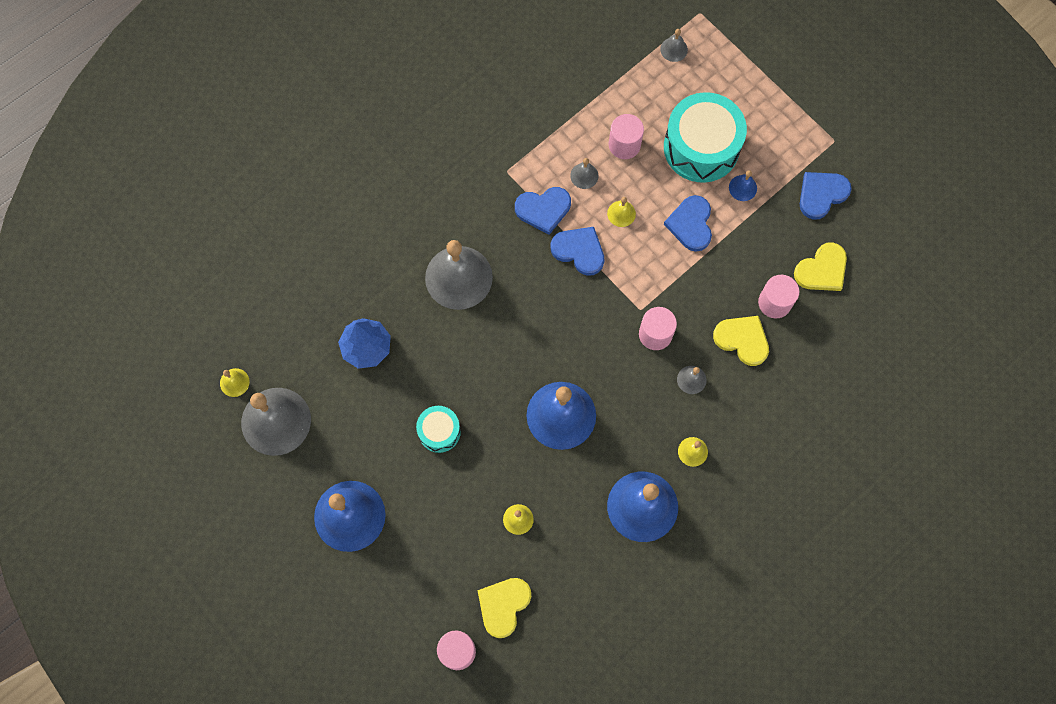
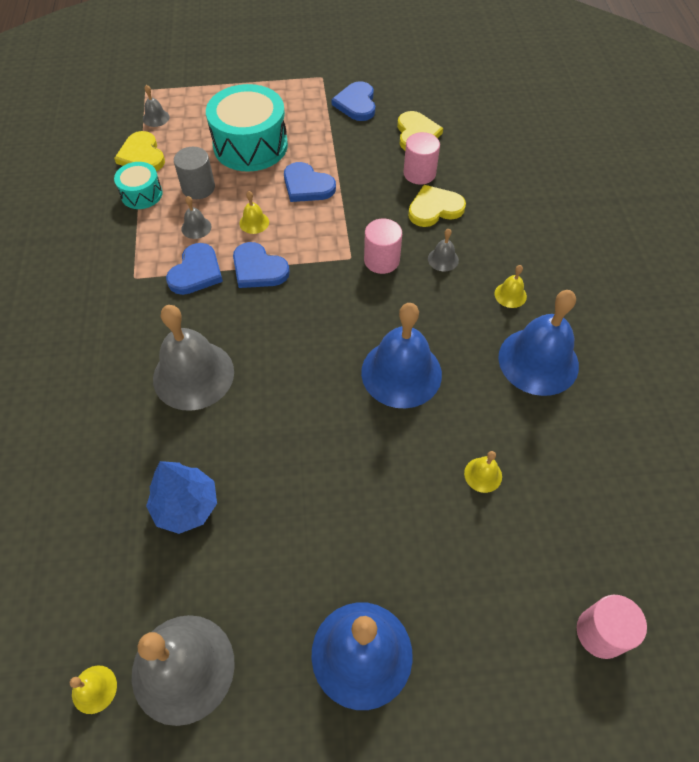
camera: 55 degrees left, 15 degrees down
turquoise drum [416,406,461,453] -> turquoise drum moved to [114,162,162,209]
yellow heart [477,578,531,638] -> yellow heart moved to [114,131,165,171]
blue heart [551,227,604,276] -> blue heart turned 120 degrees counterclockwise [233,242,290,288]
pink cylinder [609,114,644,159] -> grey cylinder [174,147,215,199]
blue bell [729,170,757,201] -> none

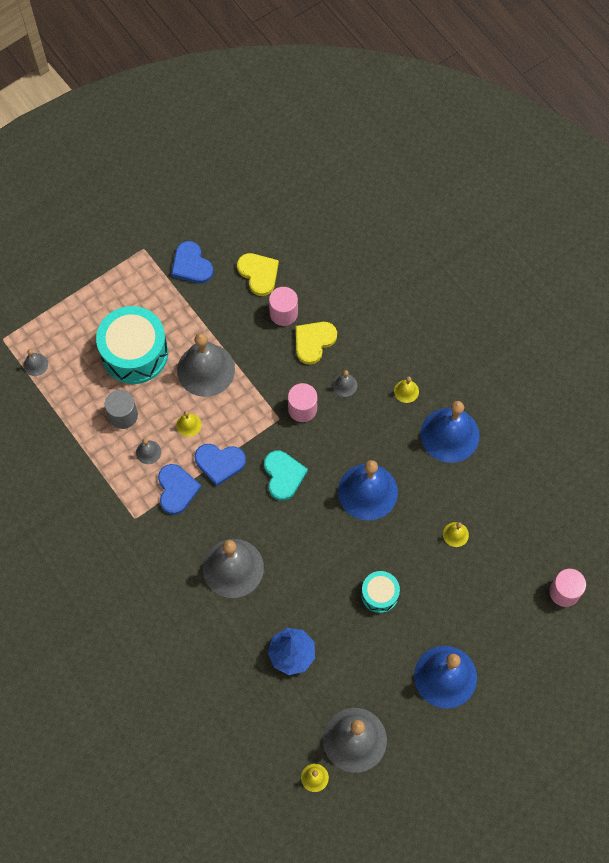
camera: 30 degrees left, 10 degrees up
yellow heart [114,131,165,171] -> none
turquoise drum [114,162,162,209] -> turquoise drum moved to [361,571,400,613]
blue heart [284,162,336,202] -> grey bell [177,333,235,397]
none -> turquoise heart [264,451,308,501]

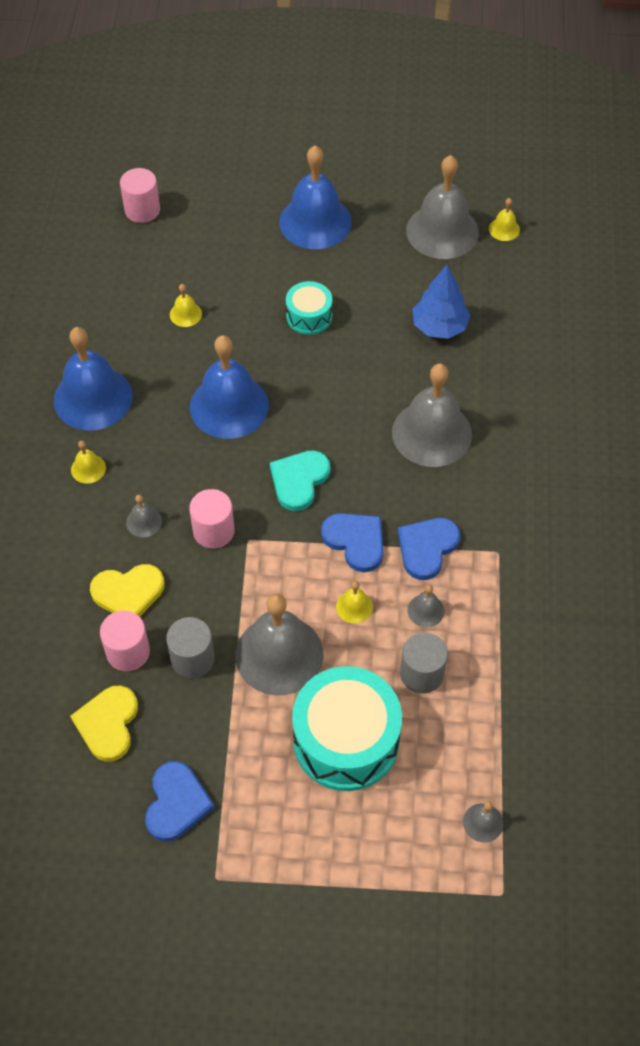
camera: 140 degrees left, 10 degrees down
none -> grey cylinder [166,617,215,678]

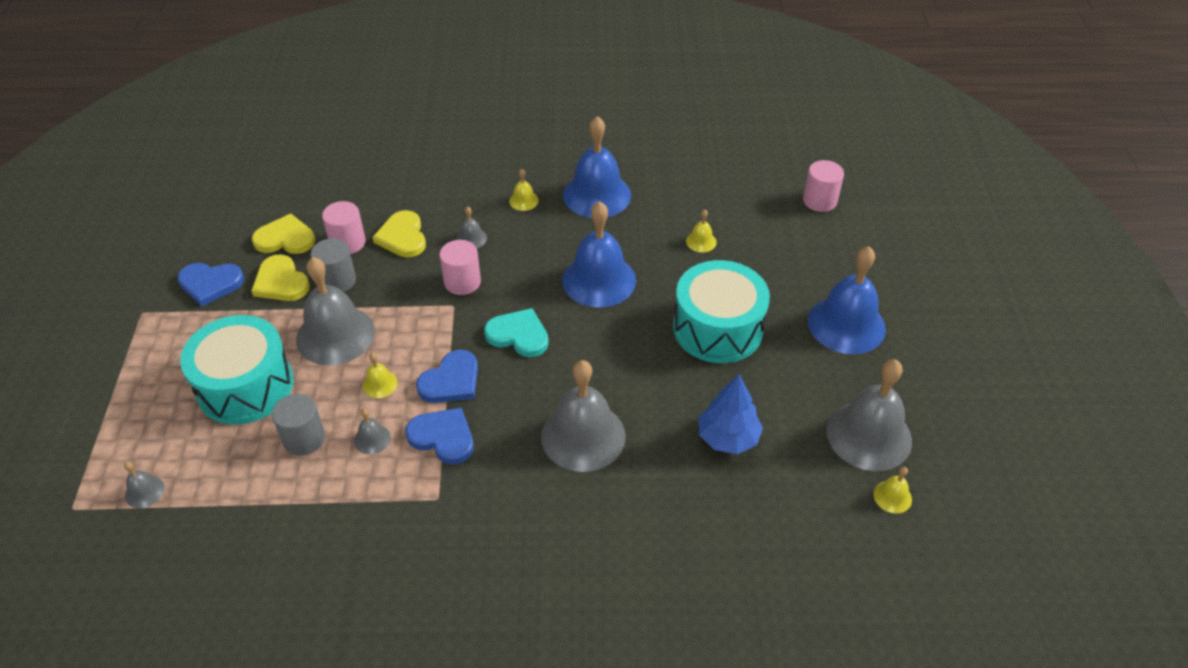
camera: 85 degrees right, 10 degrees down
turquoise drum [286,281,332,335] -> turquoise drum [673,260,770,363], size x1.92
none -> yellow heart [251,255,310,301]

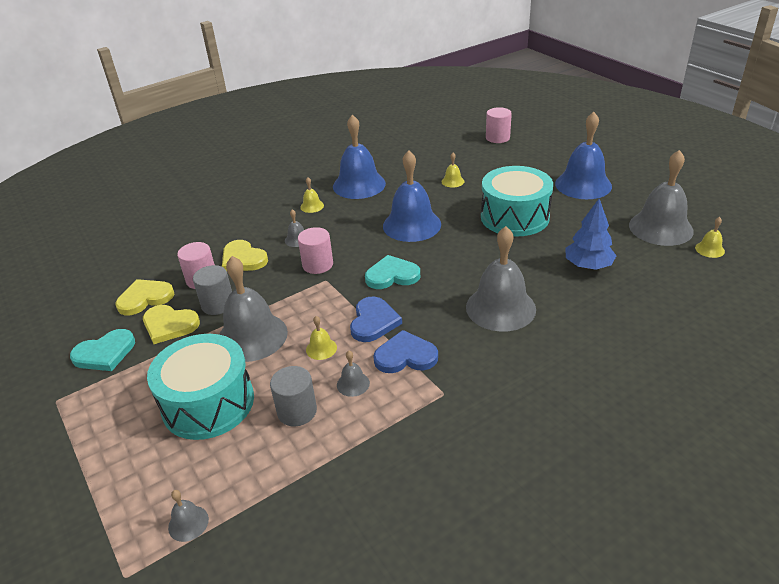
camera: 30 degrees left, 10 degrees down
blue heart [177,263,244,306] -> turquoise heart [70,329,135,371]

